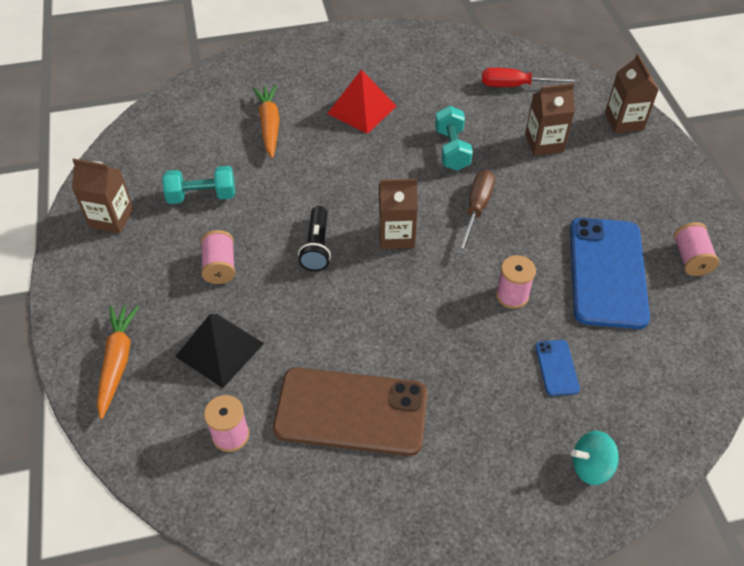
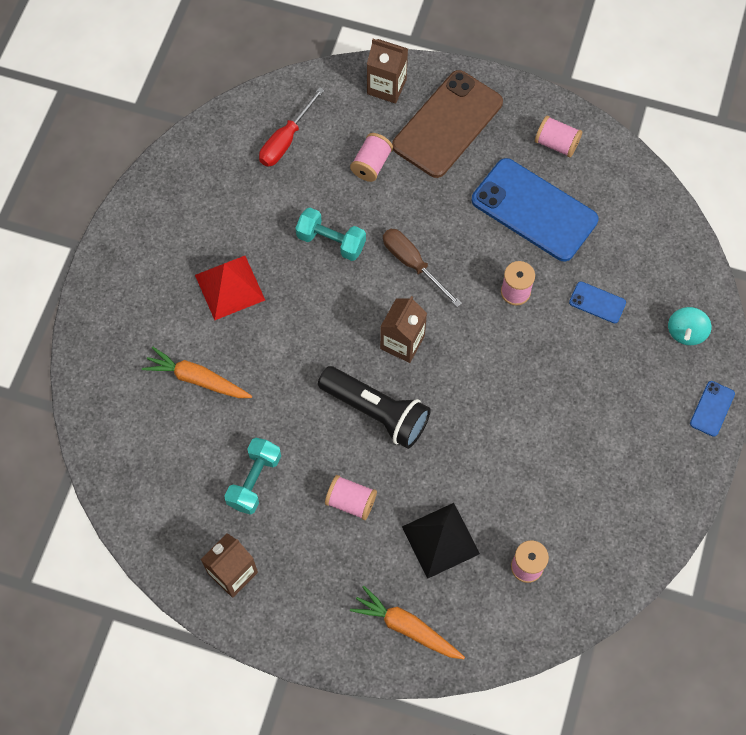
camera: 60 degrees left, 15 degrees up
brown phone [273,368,428,456] -> brown phone moved to [392,70,503,178]
black flashlight [298,206,331,272] -> black flashlight [318,366,431,449], size x1.58
brown carton [525,83,575,156] -> pink spool [350,133,393,182]
none -> blue phone [690,381,735,437]

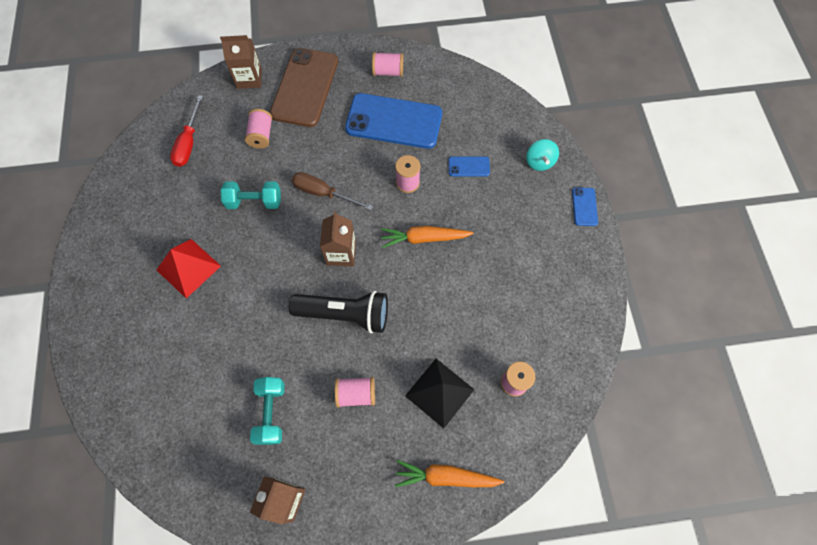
camera: 25 degrees left, 0 degrees up
orange carrot [142,347,252,398] -> orange carrot moved to [381,226,474,248]

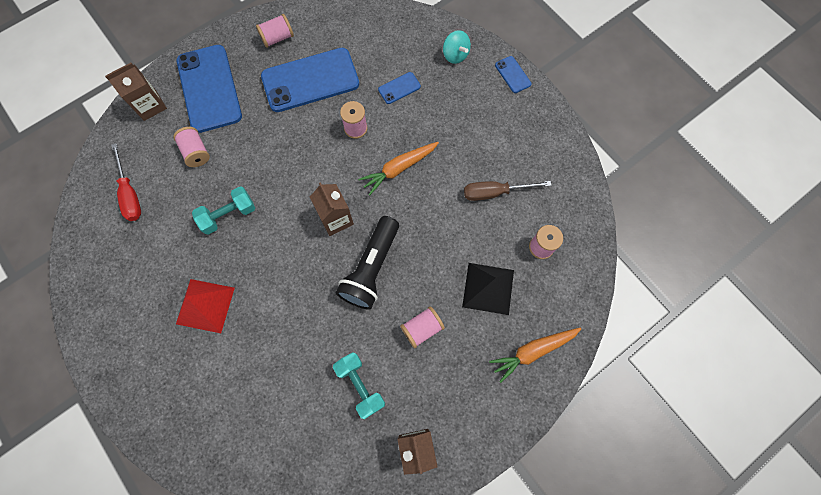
camera: 30 degrees left, 5 degrees up
brown phone [270,48,338,127] -> blue phone [176,45,242,133]
black flashlight [289,291,388,333] -> black flashlight turned 135 degrees clockwise [336,216,399,310]
brown screwdriver [292,172,373,210] -> brown screwdriver moved to [464,181,552,201]

